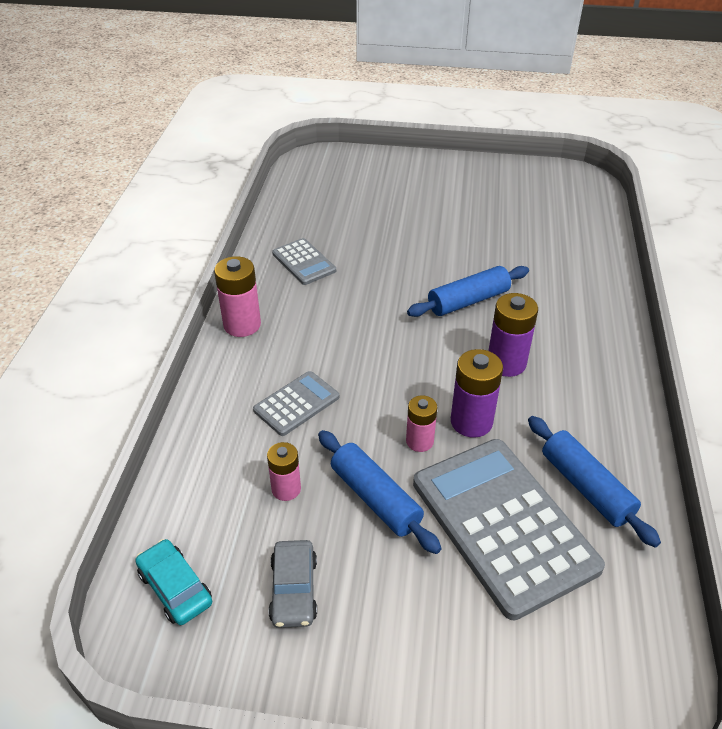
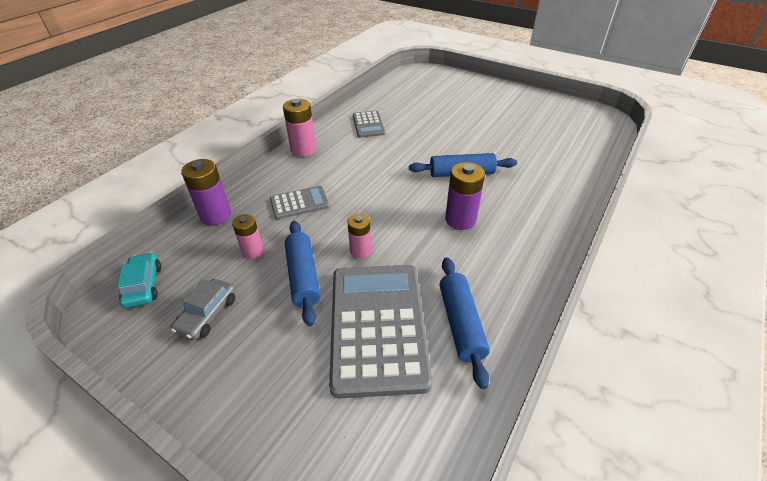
camera: 25 degrees right, 0 degrees up
purple battery [451,349,503,438] -> purple battery moved to [181,159,231,226]

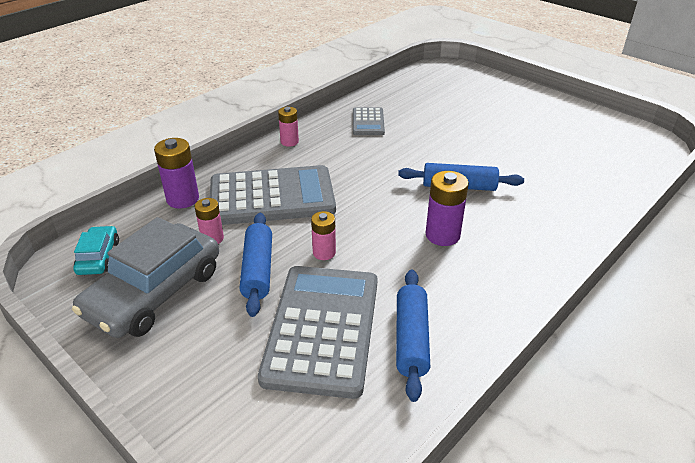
camera: 10 degrees right, 5 degrees down
grey car [171,279,236,340] -> grey car [72,217,219,338], size x2.06
grey calculator [270,186,330,219] -> grey calculator [210,165,336,225], size x2.04
pink battery [283,99,316,157] -> pink battery [278,107,299,147], size x0.64

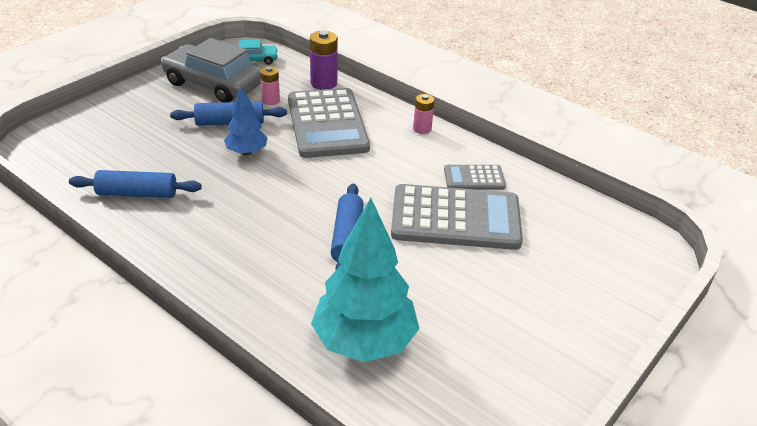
camera: 85 degrees right, 0 degrees up
grey calculator [258,266,378,399] -> grey calculator moved to [391,184,523,250]
pink battery [311,211,336,260] -> blue tree [224,86,268,155]
purple battery [426,171,469,246] -> none
none -> turquoise tree [311,198,419,362]

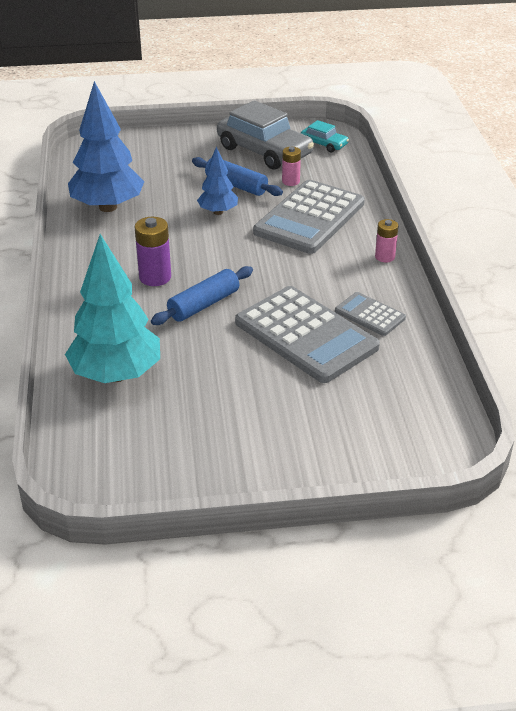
camera: 45 degrees right, 0 degrees up
blue rolling pin [69,170,202,198] -> blue tree [68,81,145,212]
grey car [161,38,261,103] -> grey car turned 150 degrees clockwise [217,100,314,170]
purple battery [310,31,338,90] -> purple battery moved to [135,217,171,286]

